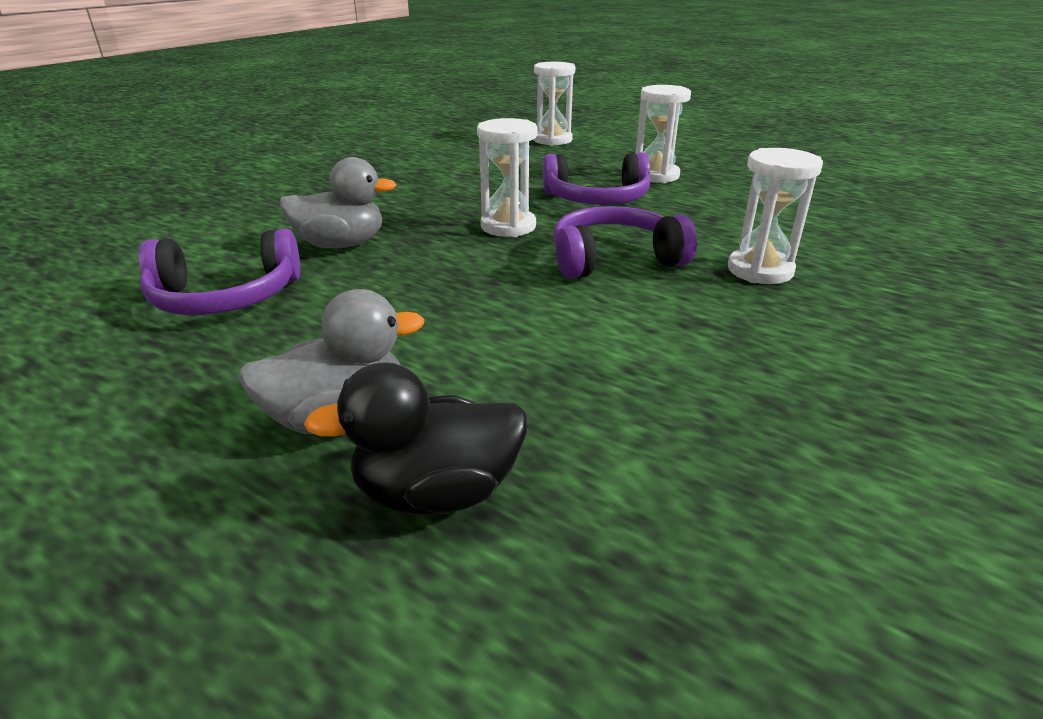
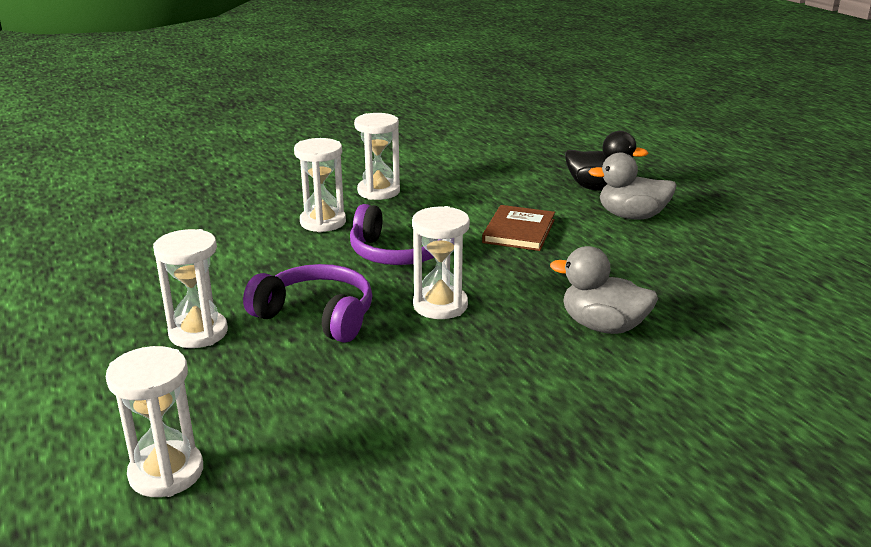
camera: 150 degrees left, 5 degrees down
purple headphones [138,229,300,315] -> none
none -> white hourglass [354,113,400,200]
none -> brown book [482,205,555,251]

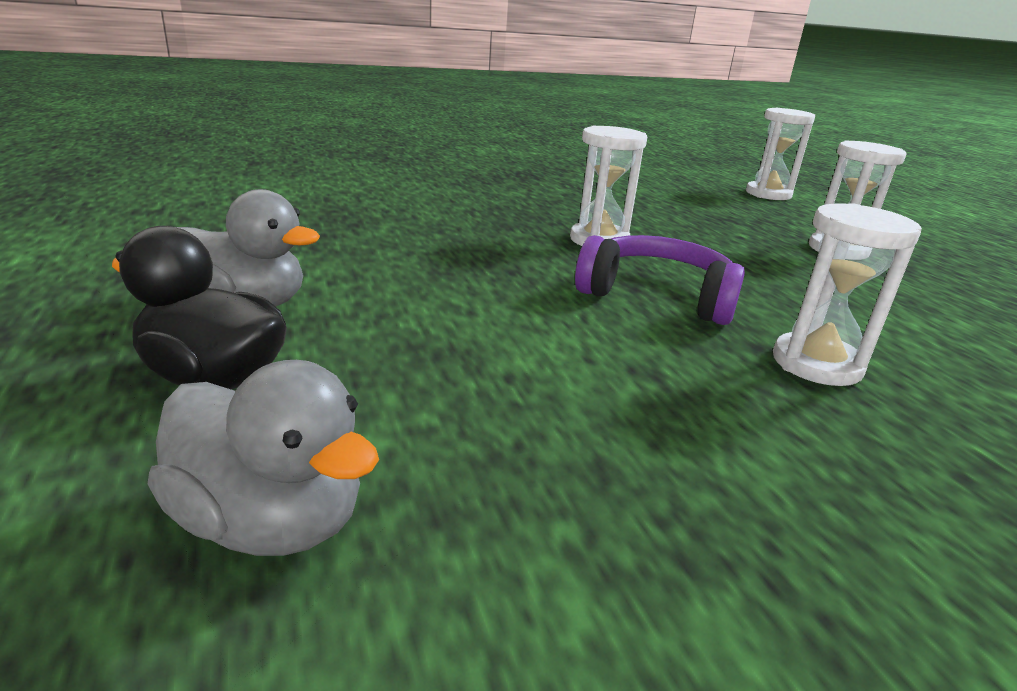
camera: 175 degrees left, 0 degrees up
purple headphones [243,264,372,343] -> none
white hourglass [354,113,400,200] -> none
brown book [482,205,555,251] -> none
grey duck [550,246,658,334] -> grey duck moved to [148,360,379,556]

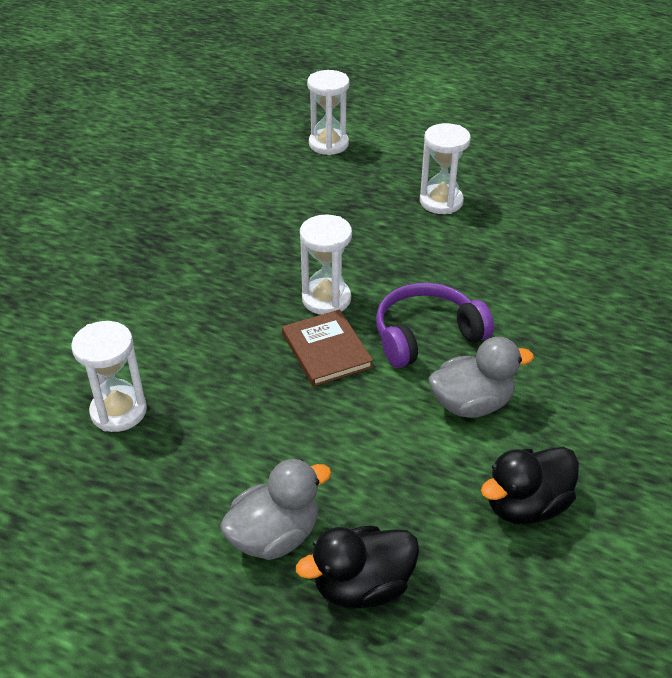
camera: 45 degrees left, 15 degrees up
grey duck [148,360,379,556] -> grey duck moved to [429,337,534,418]
white hourglass [773,203,922,386] -> white hourglass moved to [71,321,147,432]
none -> brown book [282,310,373,387]
none -> black duck [481,447,579,524]

